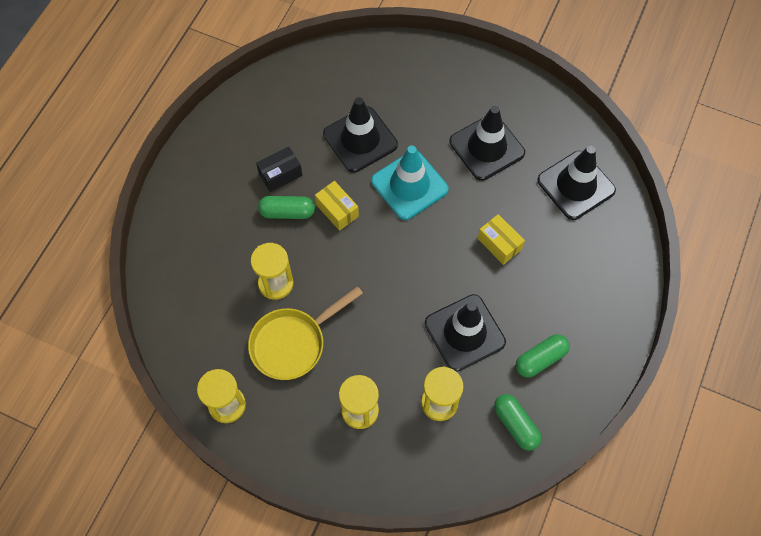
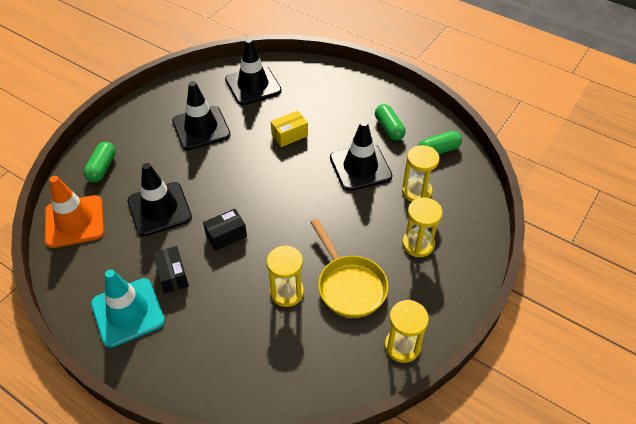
camera: 80 degrees left, 15 degrees down
green capsule [258,196,315,219] -> green capsule moved to [84,142,116,182]
yellow box [315,181,359,231] -> black box [203,209,247,251]
turquoise traffic cone [371,145,449,220] -> turquoise traffic cone moved to [91,269,165,348]
none -> orange traffic cone [45,176,104,248]

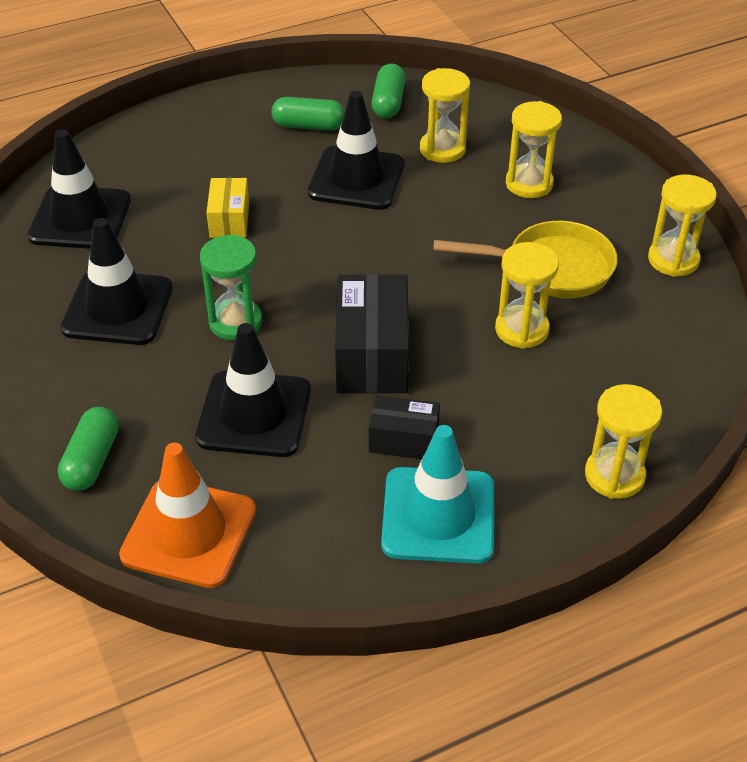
camera: 60 degrees left, 5 degrees down
green capsule [84,142,116,182] -> green capsule turned 60 degrees clockwise [58,407,119,491]
black box [203,209,247,251] -> black box [335,274,409,394], size x1.72
none -> green hourglass [200,235,262,341]
none -> yellow hourglass [585,384,662,499]

